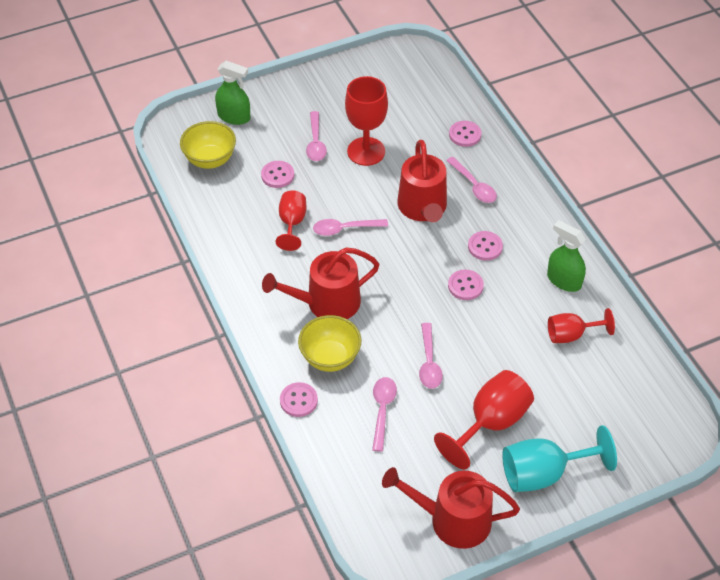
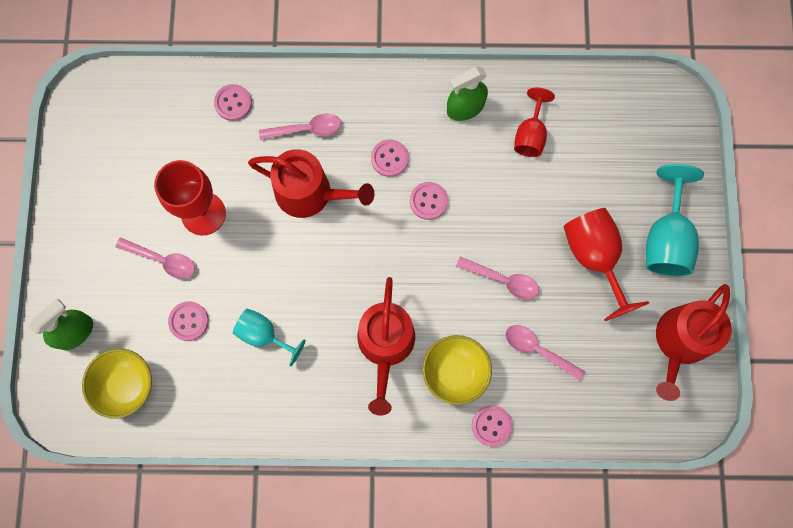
camera: 65 degrees left, 25 degrees up
red goblet [276,190,306,251] -> turquoise goblet [233,309,306,366]
pink spoon [313,219,388,236] -> none

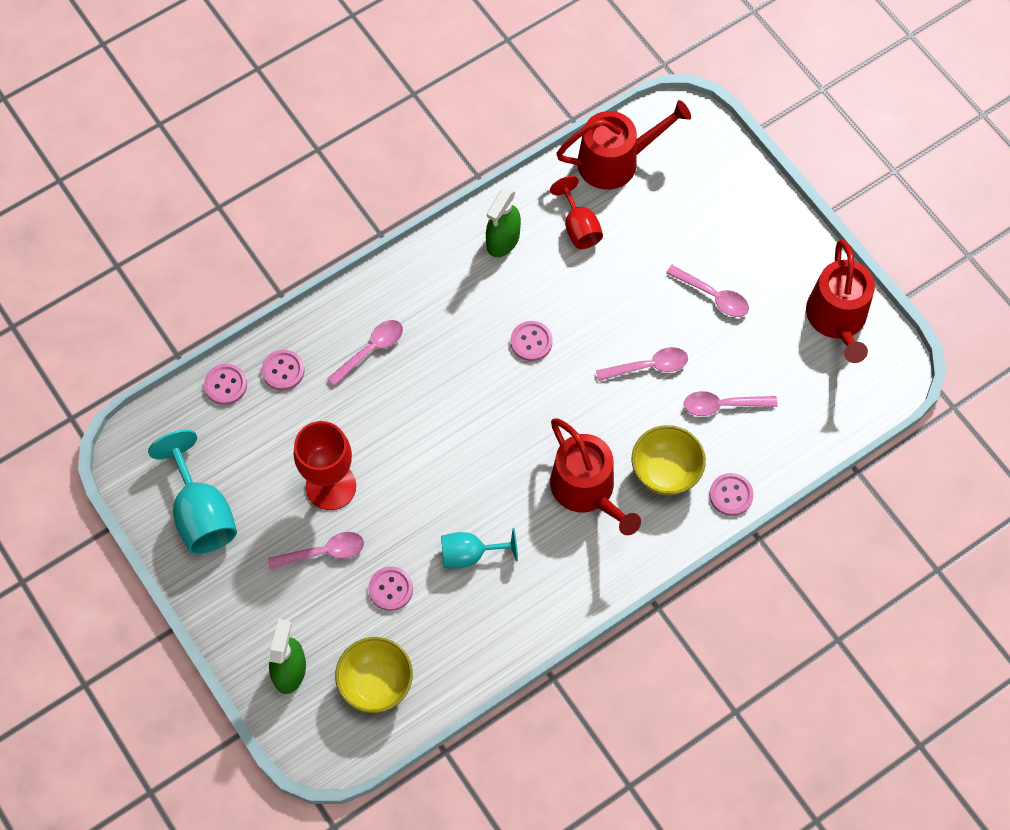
camera: 35 degrees left, 10 degrees down
red watering can [248,149,375,218] -> red watering can moved to [556,100,691,190]
pink button [371,139,409,177] -> pink button moved to [204,364,247,405]
red goblet [564,208,649,321] -> pink spoon [666,265,749,317]
turquoise goblet [646,164,704,276] -> turquoise goblet moved to [148,430,237,554]

